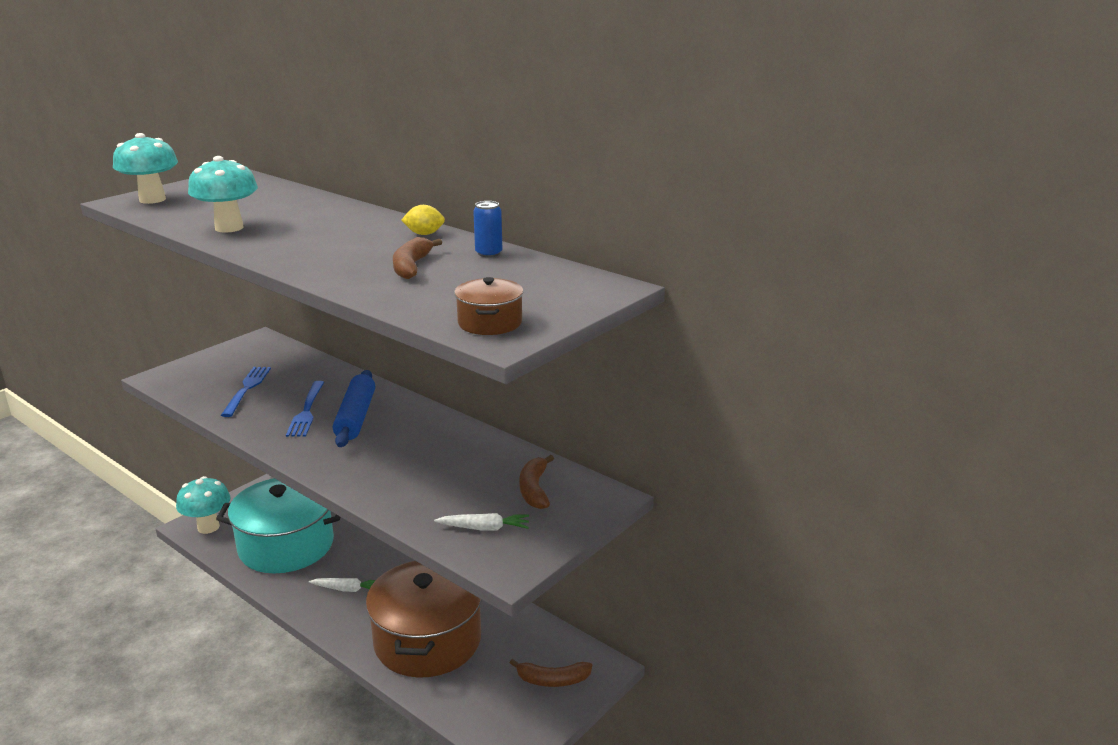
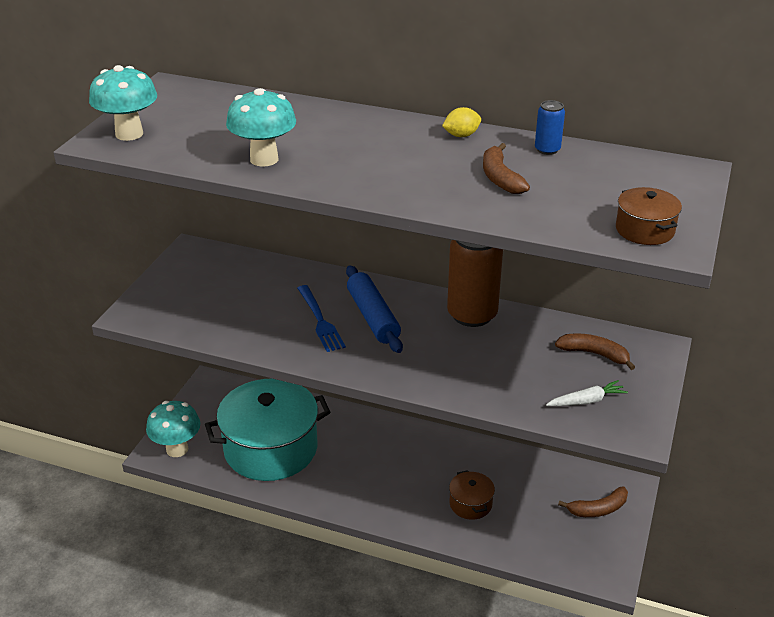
camera: 20 degrees left, 10 degrees up
blue fork [221,367,271,417] -> none
white carrot [309,578,376,592] -> none
brown pot [366,561,482,678] -> brown pot [449,470,495,520], size x0.43
brown banana [519,455,554,509] -> brown banana turned 135 degrees clockwise [555,334,635,370]
none -> brown can [447,240,503,327]

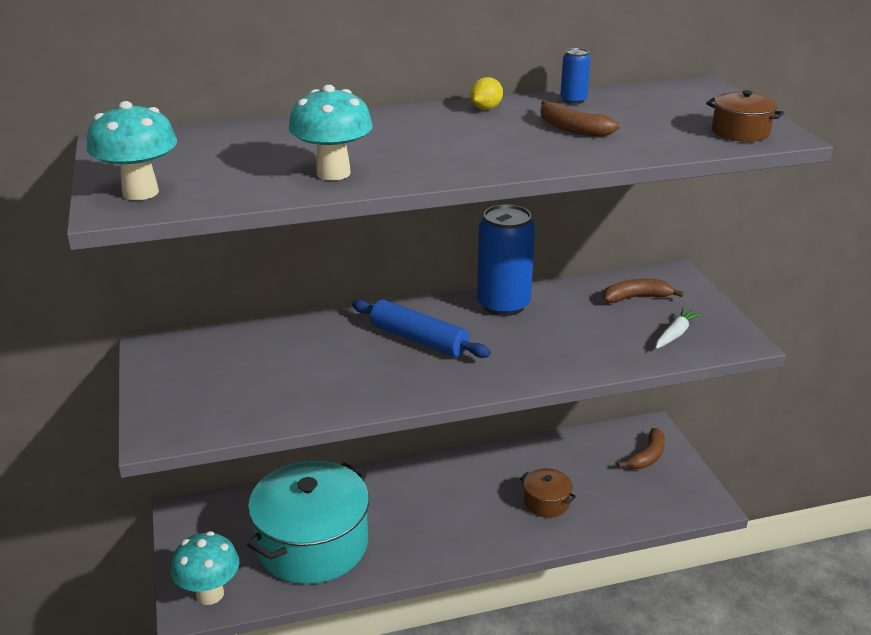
camera: 35 degrees left, 5 degrees down
blue fork [297,285,346,352] -> none
brown can [447,240,503,327] -> blue can [477,204,535,316]

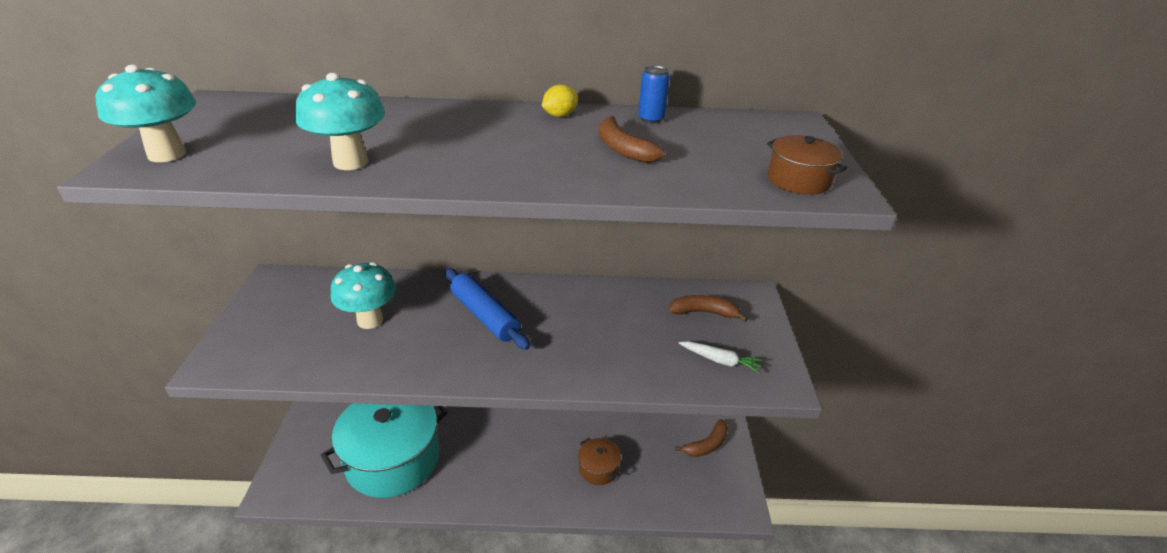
camera: 15 degrees right, 5 degrees up
turquoise mushroom [171,531,239,605] -> turquoise mushroom moved to [331,262,396,329]
blue can [477,204,535,316] -> none
white carrot [655,308,701,349] -> white carrot turned 60 degrees clockwise [679,341,763,373]

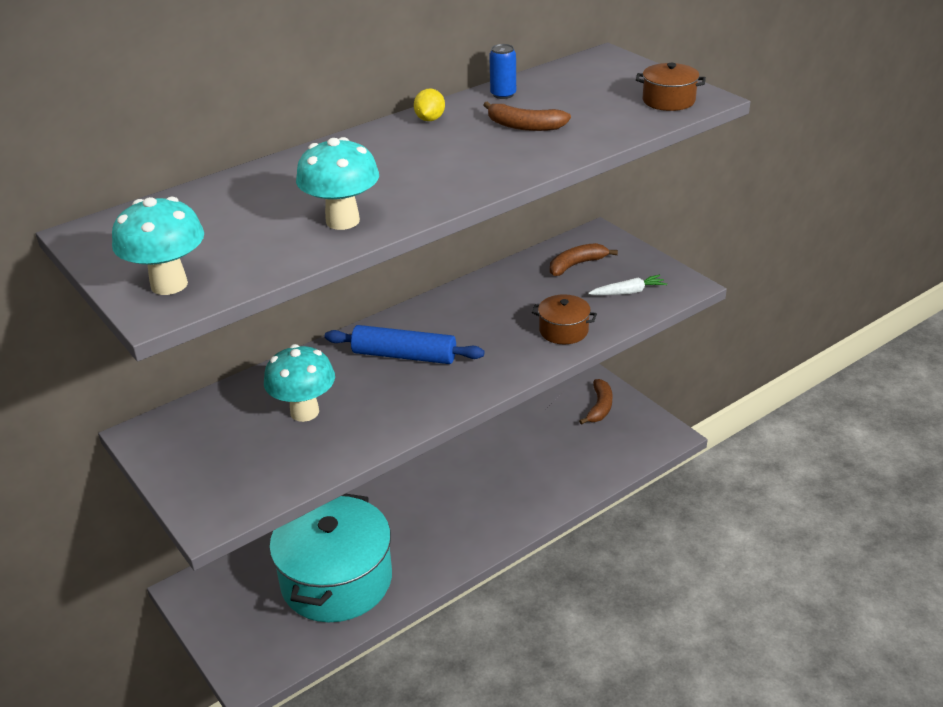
camera: 35 degrees left, 0 degrees up
brown pot [578,438,621,485] -> brown pot moved to [532,294,597,344]

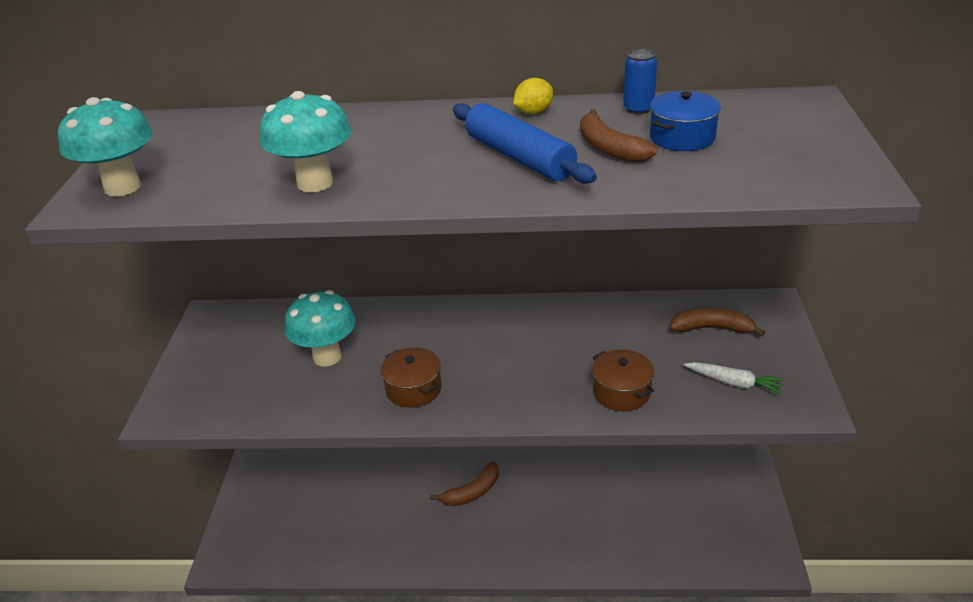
camera: 40 degrees right, 0 degrees up
turquoise pot [269,494,392,622] -> none
blue rolling pin [325,325,484,364] -> blue rolling pin moved to [453,103,597,184]
brown banana [579,379,613,425] -> brown banana moved to [430,461,499,506]
brown pot [636,63,706,111] -> brown pot moved to [381,347,441,408]
none -> blue pot [650,91,721,151]

